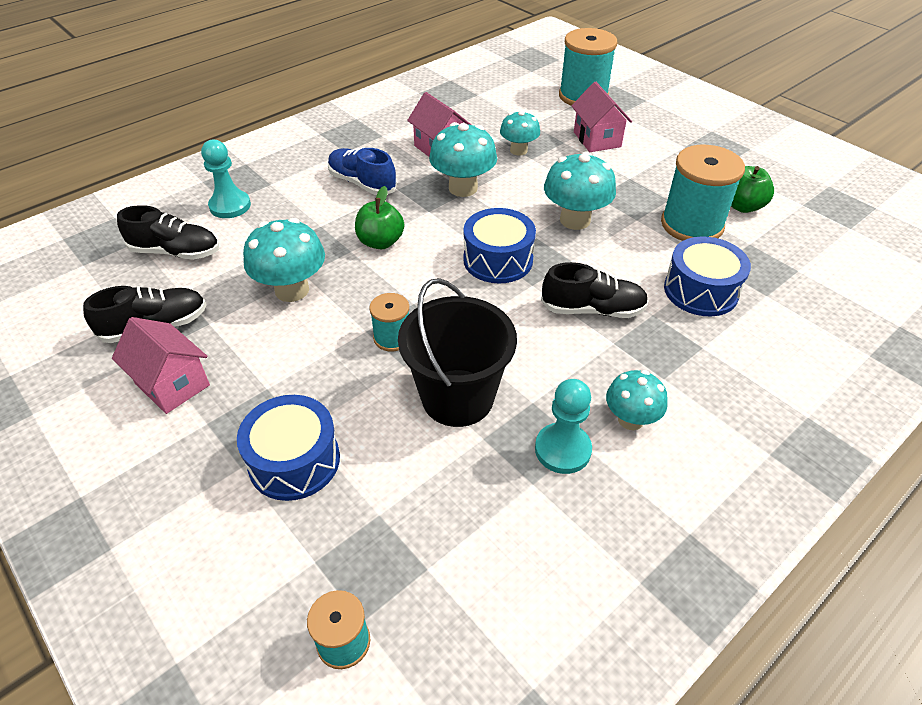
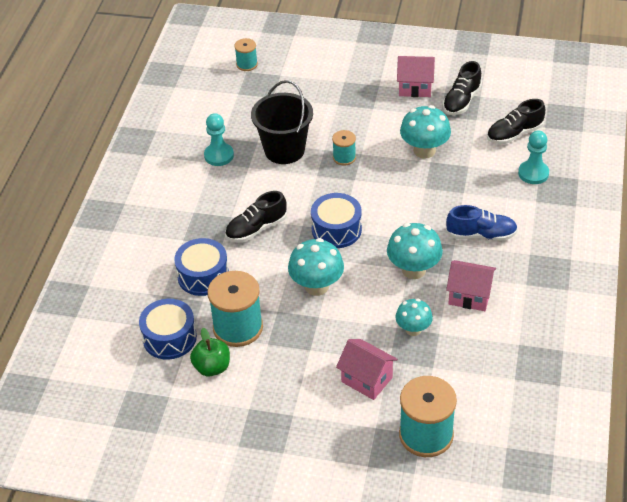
camera: 145 degrees right, 0 degrees up
blue drum [237,395,340,501] -> blue drum moved to [139,299,197,360]
green apple [355,186,404,249] -> none
turquoise mushroom [606,370,668,430] -> none

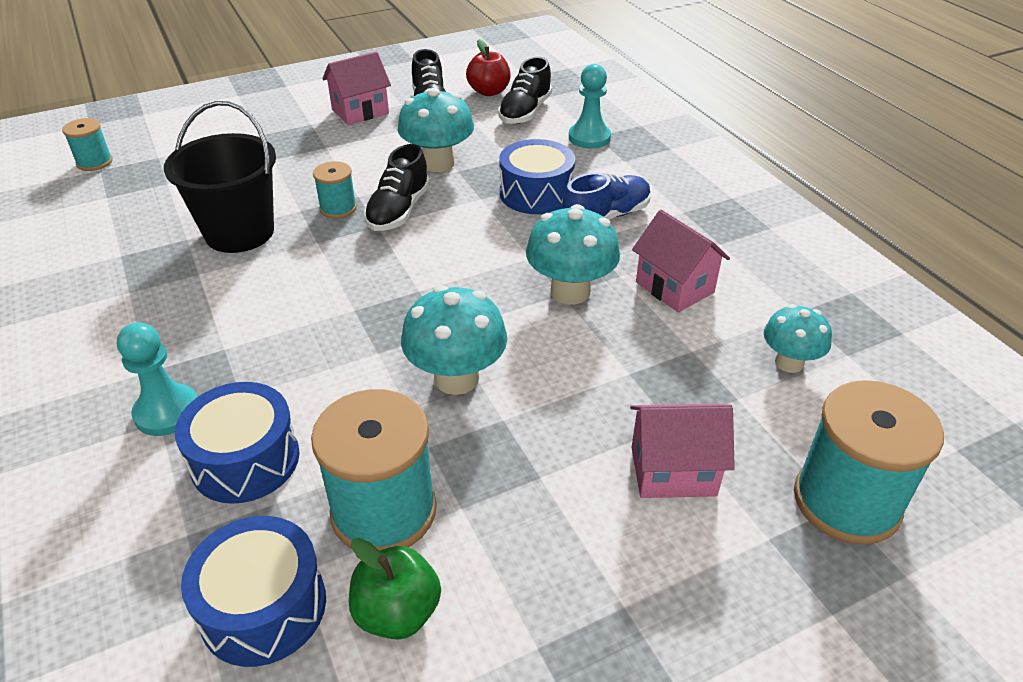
camera: 40 degrees left, 5 degrees down
turquoise pawn [204,113,234,166] -> turquoise pawn moved to [117,322,197,436]
black shoe [225,191,287,242] -> black shoe moved to [364,144,430,231]
blue drum [311,193,362,248] -> blue drum moved to [499,139,575,214]
turquoise mushroom [395,299,433,336] -> turquoise mushroom moved to [764,304,832,373]
pink house [446,260,496,311] -> pink house turned 75 degrees clockwise [632,210,730,312]
none -> red apple [466,39,510,96]

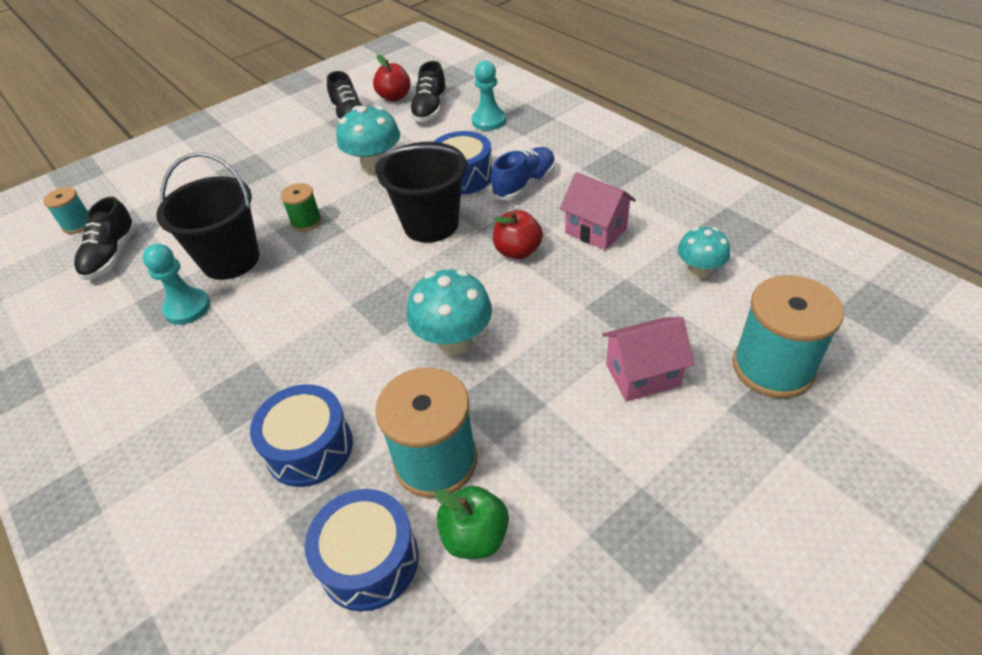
camera: 10 degrees left, 5 degrees up
turquoise pawn [117,322,197,436] -> turquoise pawn moved to [142,244,210,325]
turquoise spool [313,161,357,218] -> green spool [281,183,322,232]
pink house [322,52,391,125] -> none
black shoe [364,144,430,231] -> black shoe moved to [74,197,137,280]
turquoise mushroom [526,204,620,305] -> red apple [493,210,543,259]
none -> black bucket [374,142,468,243]

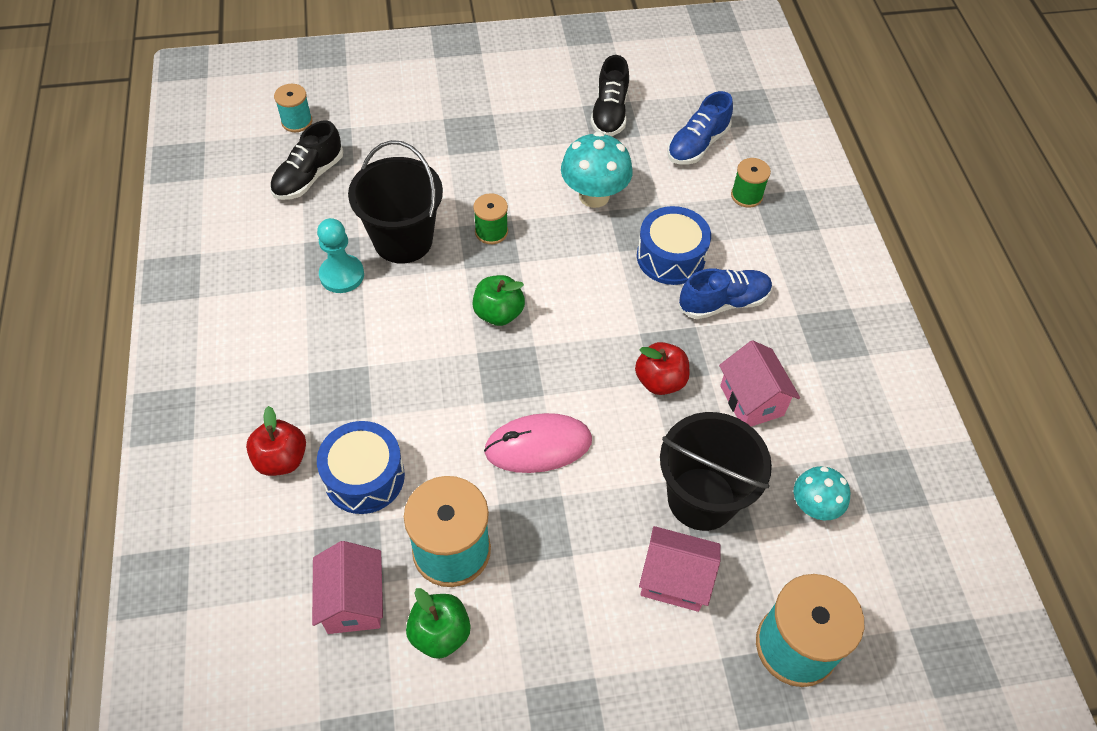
camera: 25 degrees right, 10 degrees up
blue drum [305,489,419,611] -> pink house [312,541,383,634]
red apple [373,55,411,101] -> red apple moved to [246,406,306,476]
black bucket [374,142,468,243] -> black bucket moved to [660,412,772,531]
turquoise mushroom [407,269,492,356] -> pink mouse [484,413,592,473]
black shoe [409,61,447,122] -> blue shoe [667,91,733,165]
turquoise pawn [472,61,506,131] -> green spool [731,158,771,208]
none -> green apple [472,275,525,326]

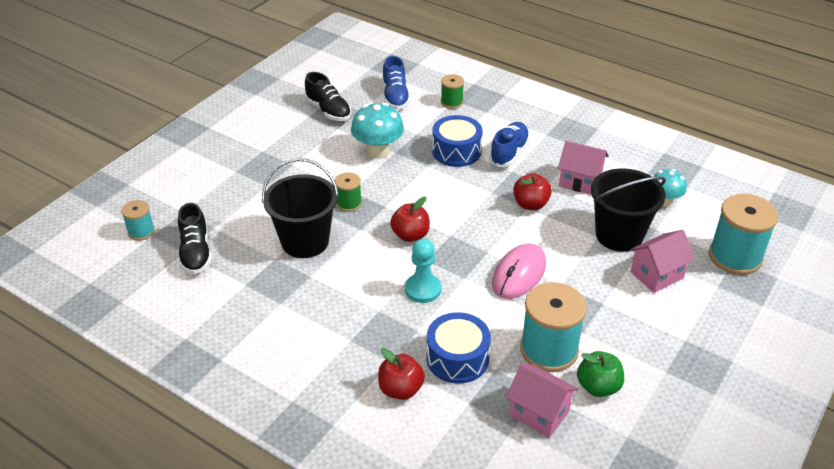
camera: 45 degrees left, 15 degrees down
turquoise pawn [317,218,364,293] -> turquoise pawn moved to [405,239,441,303]
green apple [472,275,525,326] -> red apple [390,197,430,242]

